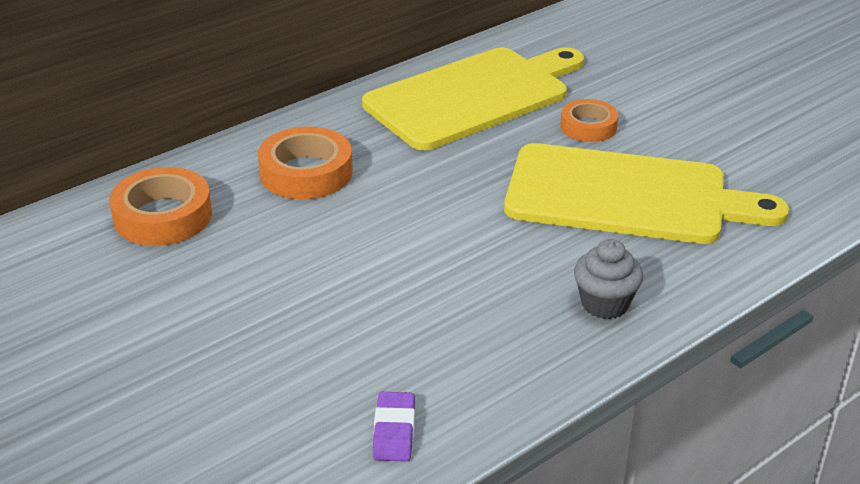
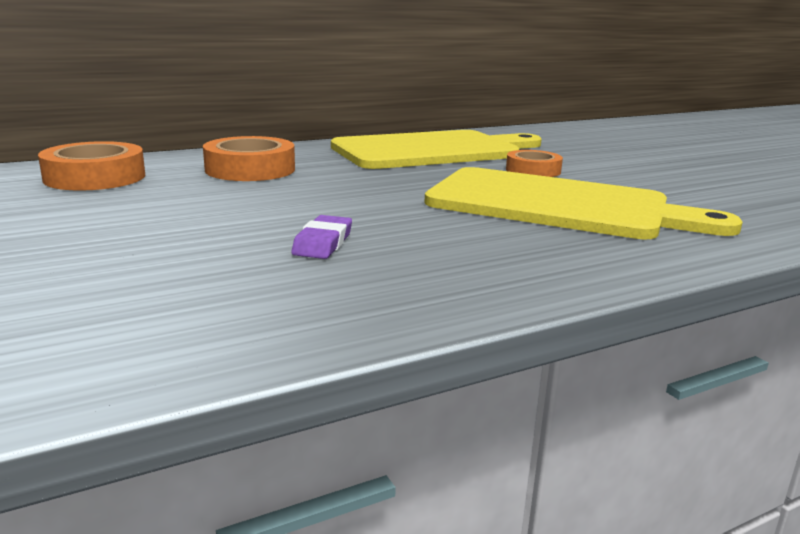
camera: 10 degrees right, 15 degrees down
purple eraser [373,392,415,462] -> purple eraser moved to [291,215,352,259]
grey cupcake [574,239,643,319] -> none

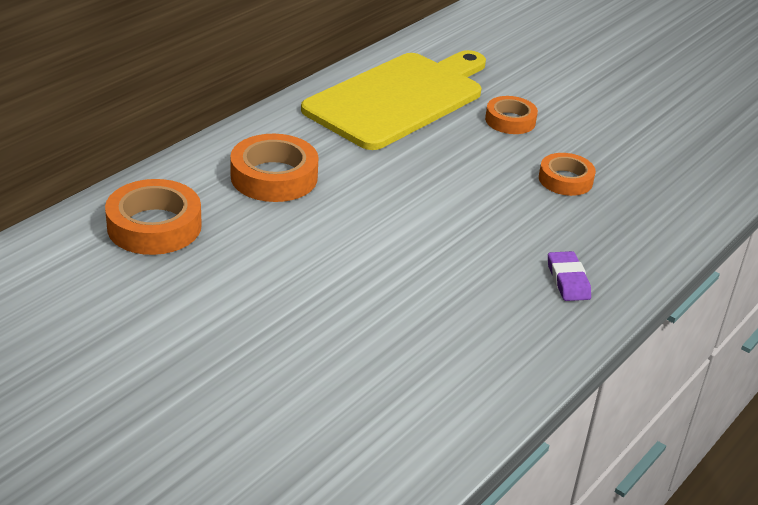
camera: 25 degrees left, 15 degrees up
purple eraser [291,215,352,259] -> purple eraser moved to [548,251,591,301]
yellow cutting board [424,167,743,239] -> orange tape [539,153,596,196]

